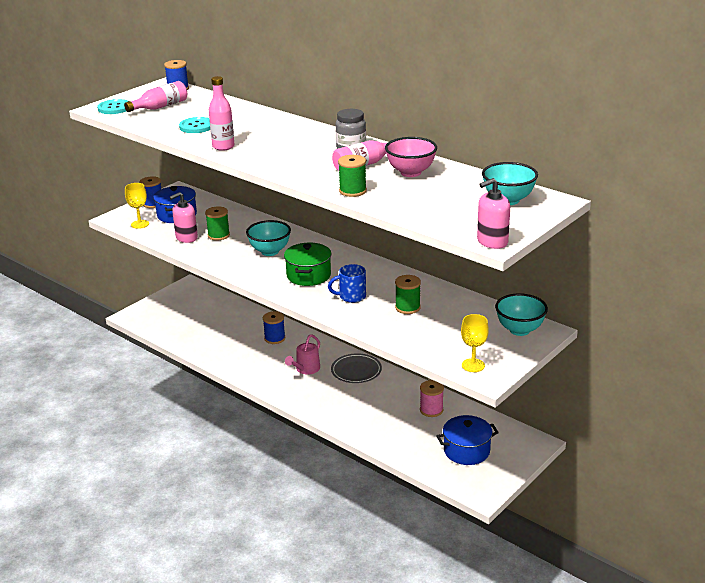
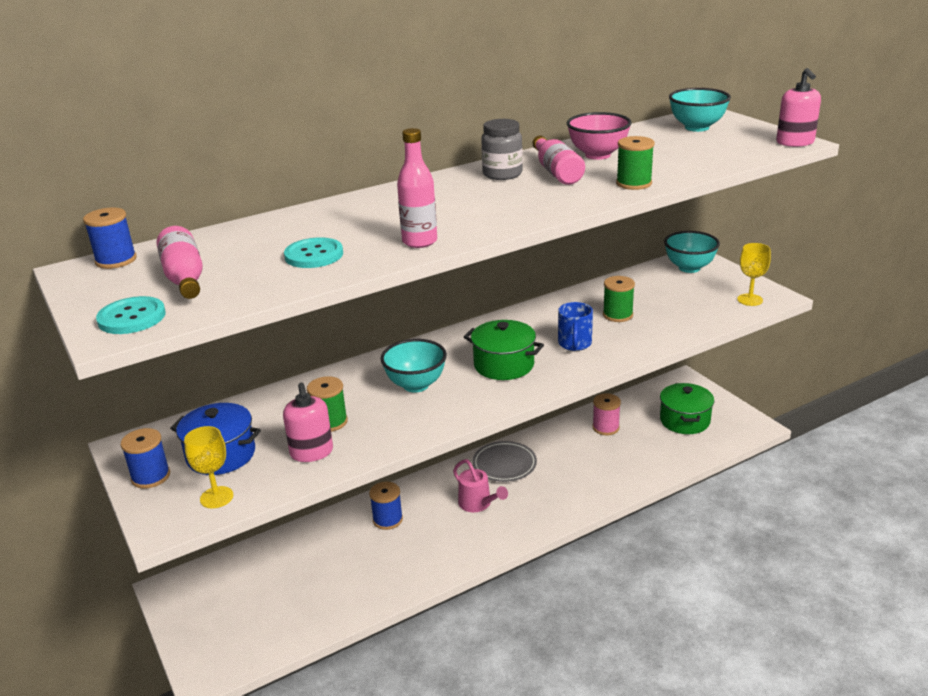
camera: 70 degrees left, 0 degrees up
blue pot [436,415,499,465] -> green pot [660,383,714,434]

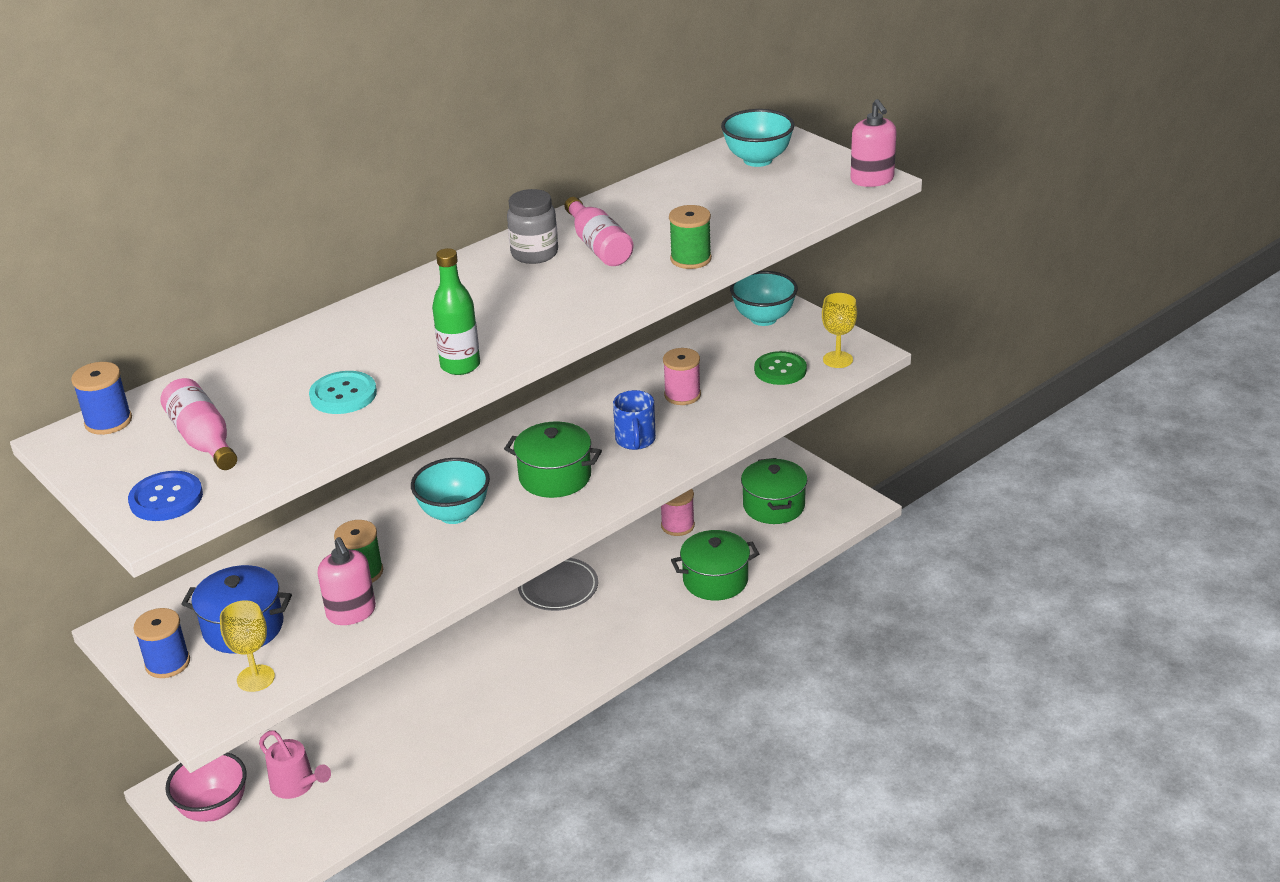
camera: 10 degrees left, 5 degrees up
turquoise button [96,296,166,334] -> blue button [128,471,203,521]
blue spool [369,482,403,530] -> none
pink bottle [397,128,437,248] -> green bottle [432,248,480,375]
pink watering can [453,459,508,512] -> pink watering can moved to [259,731,331,799]
pink bowl [567,112,632,160] -> pink bowl moved to [165,752,247,822]
green spool [603,276,635,322] -> pink spool [663,348,701,405]
none -> green pot [671,530,759,601]
none -> green button [754,351,807,385]

